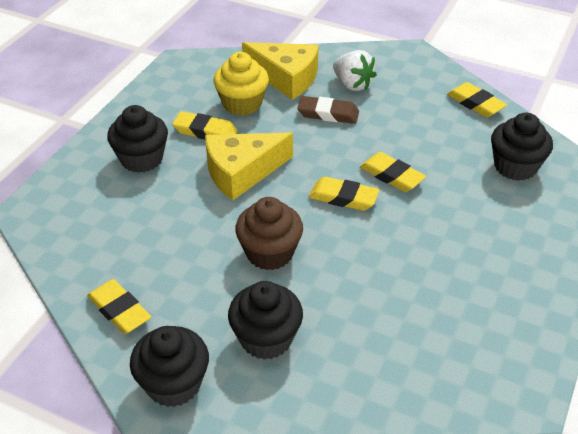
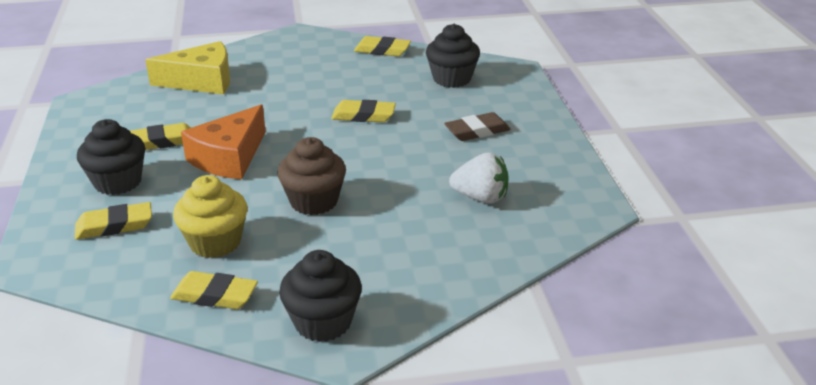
camera: 35 degrees left, 10 degrees down
yellow cheese [205,133,293,200] -> orange cheese [181,105,266,180]
yellow cupcake [213,52,269,116] -> yellow cupcake moved to [173,175,248,258]
black cupcake [228,281,303,360] -> none
brown eraser [297,96,359,124] -> brown eraser moved to [444,112,511,141]
yellow eraser [309,177,380,211] -> yellow eraser moved to [75,202,152,239]
white strawberry [333,50,377,91] -> white strawberry moved to [449,153,509,204]

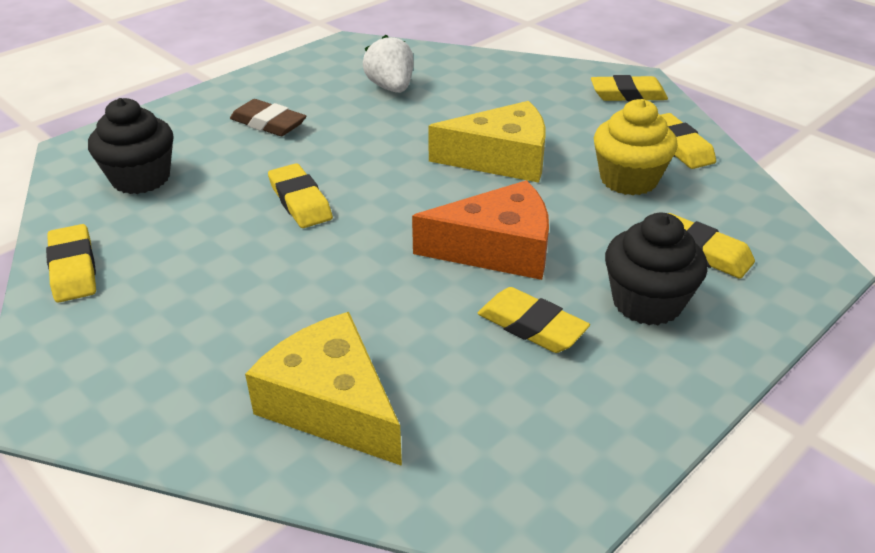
camera: 125 degrees left, 5 degrees up
brown cupcake [277,137,346,215] -> yellow cheese [428,101,546,183]
black cupcake [279,250,362,342] -> yellow eraser [591,75,668,101]

